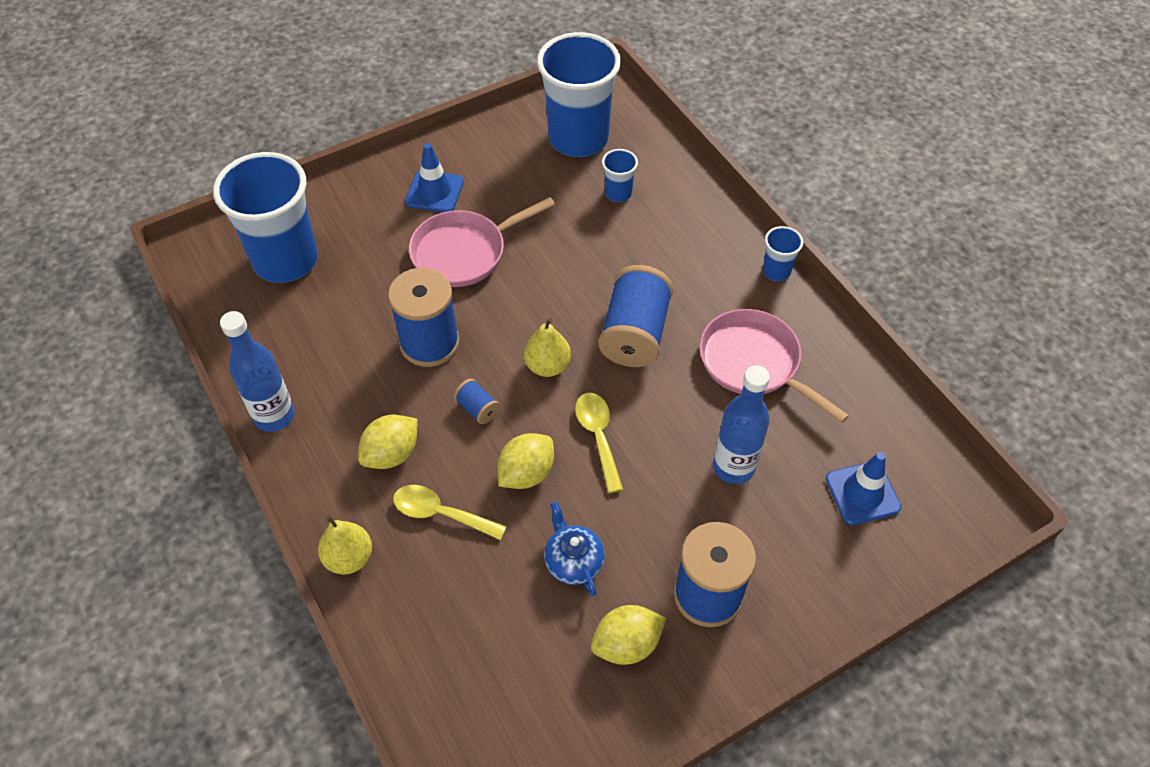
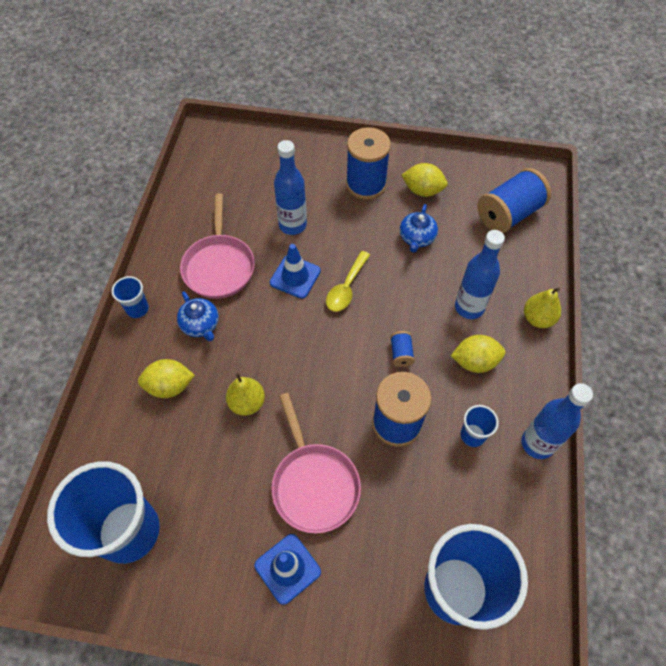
camera: 140 degrees left, 5 degrees up
yellow spoon [393,485,507,540] -> blue bottle [455,230,505,319]
pink pan [409,197,555,287] -> pink pan turned 60 degrees clockwise [271,393,361,534]
yellow lemon [498,433,554,489] -> yellow lemon moved to [138,359,195,398]
yellow pear [524,318,571,377] -> yellow pear moved to [226,372,265,416]
blue spool [598,265,673,367] -> blue spool moved to [477,168,551,233]
blue cup [602,149,638,202] -> blue cup moved to [460,405,499,447]
blue traffic cone [826,452,901,525] -> blue traffic cone moved to [270,244,321,299]
none -> blue teapot [177,291,219,341]

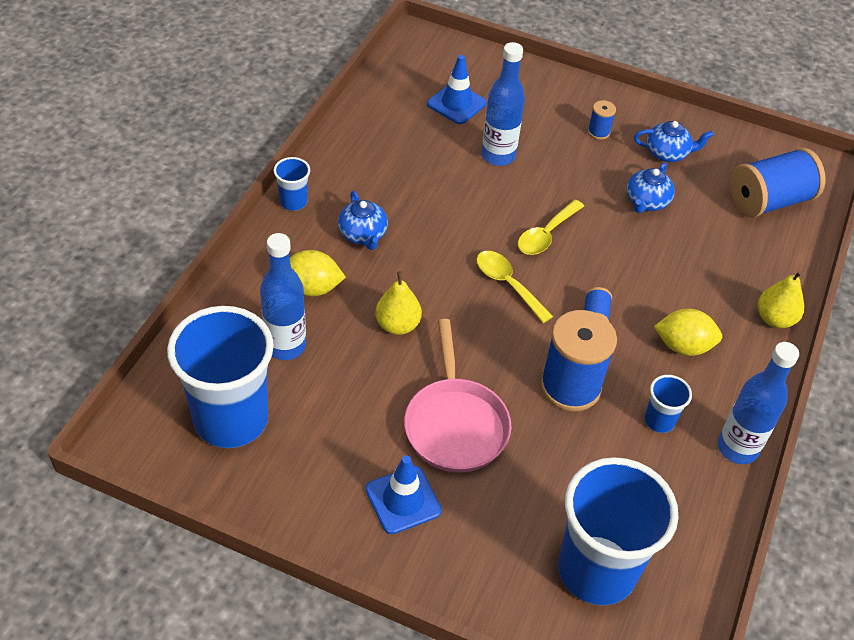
camera: 10 degrees right, 10 degrees down
pink pan [180,193,255,299] -> none
blue traffic cone [270,244,321,299] -> blue traffic cone moved to [427,55,487,124]
blue spool [346,127,391,200] -> blue spool [588,100,616,140], size x0.45
yellow lemon [402,163,448,197] -> blue teapot [634,121,714,162]
blue bottle [455,230,505,319] -> blue bottle moved to [260,233,306,360]
none -> yellow spoon [477,251,553,323]

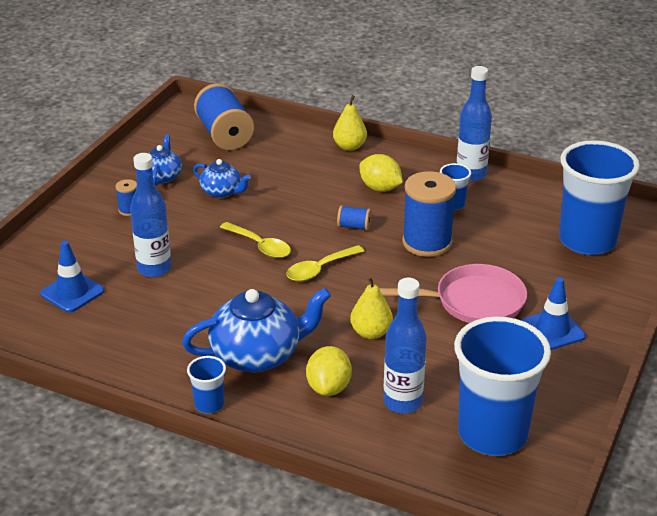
camera: 85 degrees left, 15 degrees down
blue teapot [338,191,388,250] -> blue teapot [182,288,331,372], size x1.82
yellow lemon [654,308,722,356] -> yellow lemon turned 60 degrees counterclockwise [359,154,403,192]

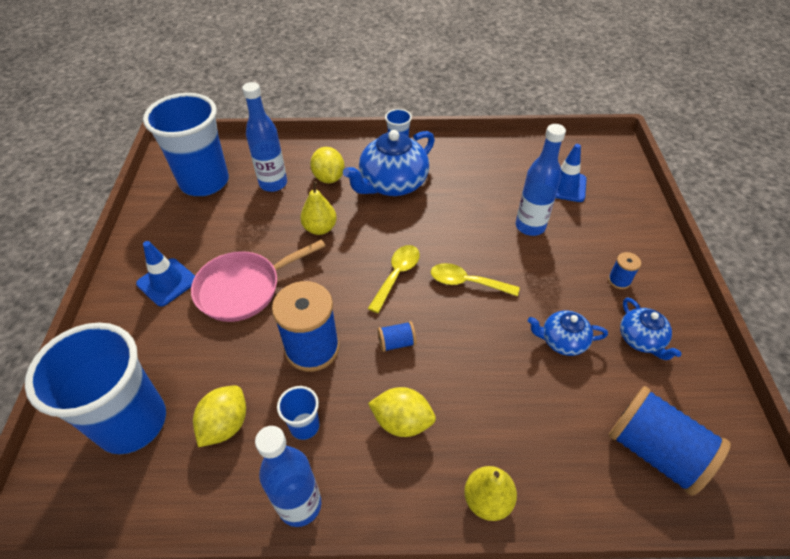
camera: 155 degrees right, 15 degrees up
none -> yellow lemon [193,385,246,447]

